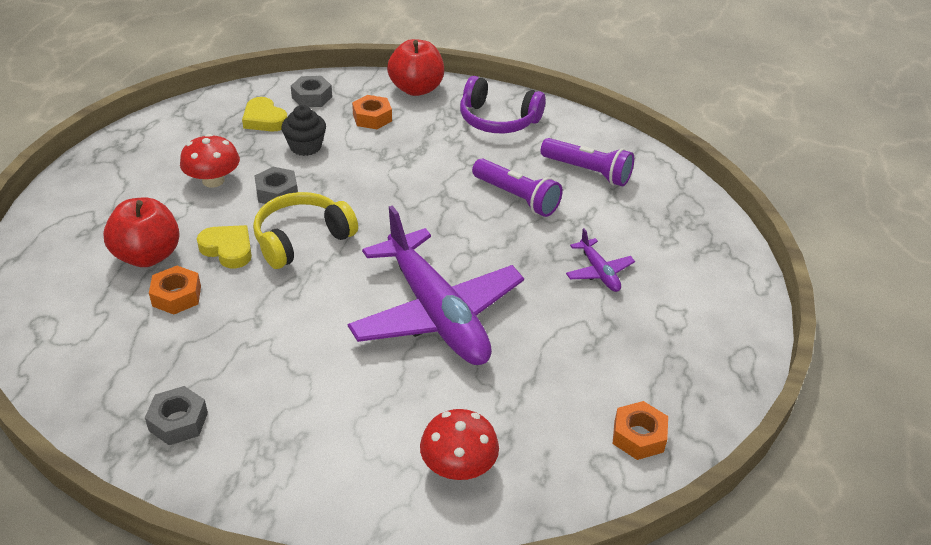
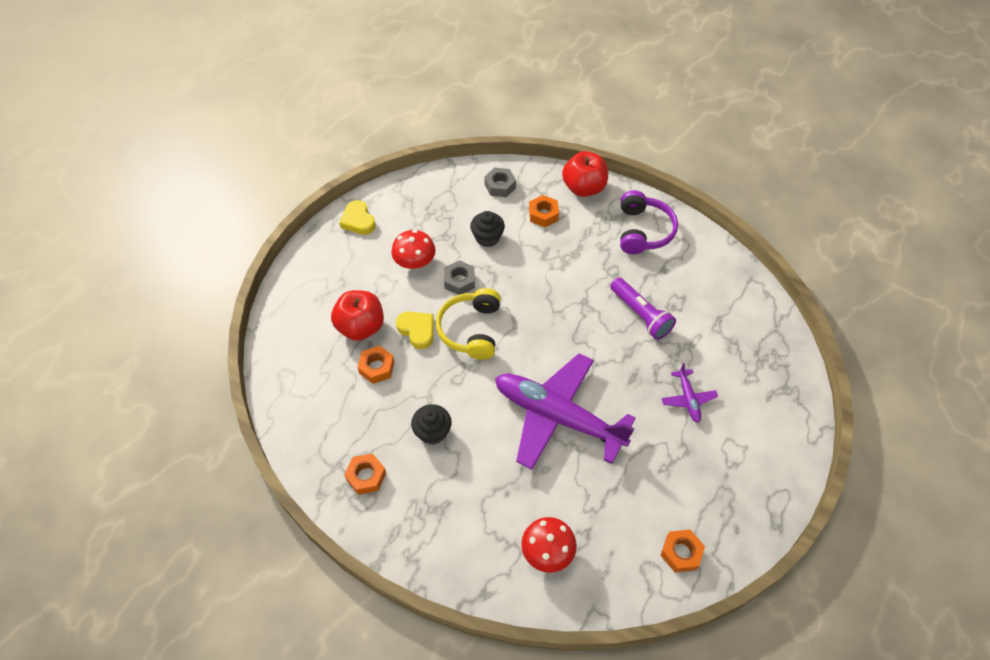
camera: 15 degrees right, 15 degrees up
grey nut [145,386,208,445] -> orange nut [344,453,386,495]
yellow heart [242,97,287,131] -> yellow heart moved to [339,200,376,235]
yellow headphones [253,192,358,269] -> yellow headphones turned 60 degrees counterclockwise [436,288,501,360]
purple plane [348,205,524,365] -> purple plane turned 135 degrees clockwise [495,353,636,470]
purple headphones [460,76,546,133] -> purple headphones turned 120 degrees counterclockwise [620,190,678,254]
purple flashlight [541,138,634,186] -> none
none -> black cupcake [411,404,452,445]

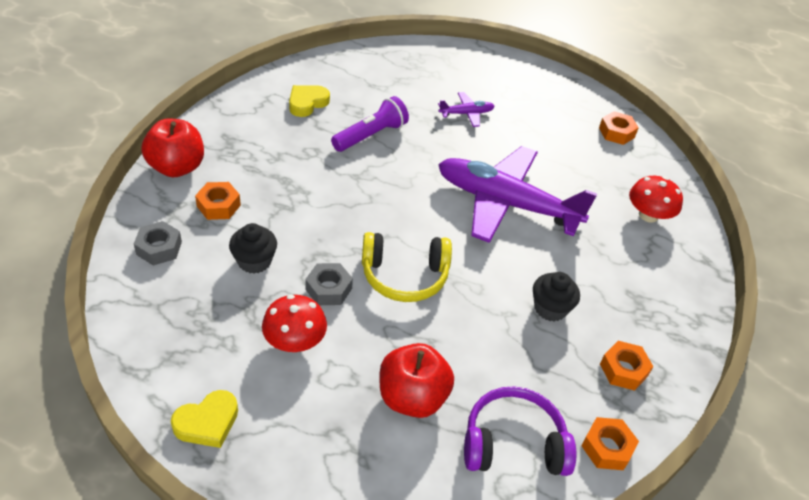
camera: 100 degrees left, 10 degrees down
orange nut [357,346,394,384] -> orange nut moved to [581,417,639,470]
yellow heart [396,312,434,349] -> yellow heart moved to [289,85,330,117]
purple plane [495,353,636,470] -> purple plane turned 90 degrees clockwise [438,146,597,243]
purple headphones [620,190,678,254] -> purple headphones moved to [464,386,576,476]

